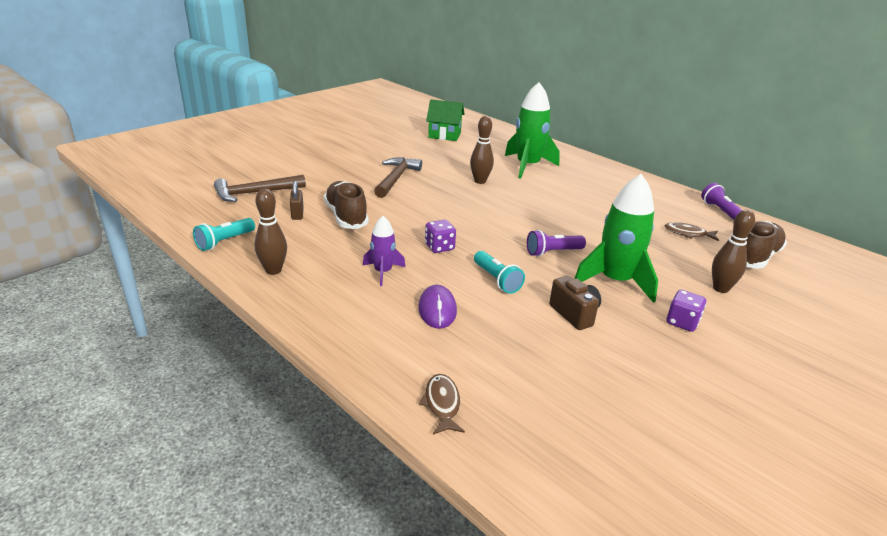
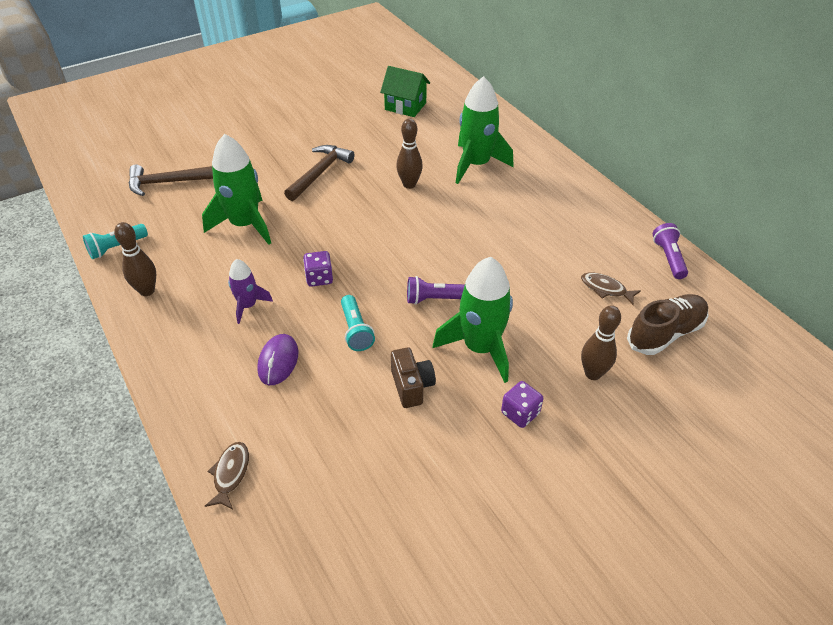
camera: 15 degrees right, 15 degrees up
brown padlock [290,181,304,220] -> none
brown shoe [324,181,369,229] -> green rocket [202,134,271,245]

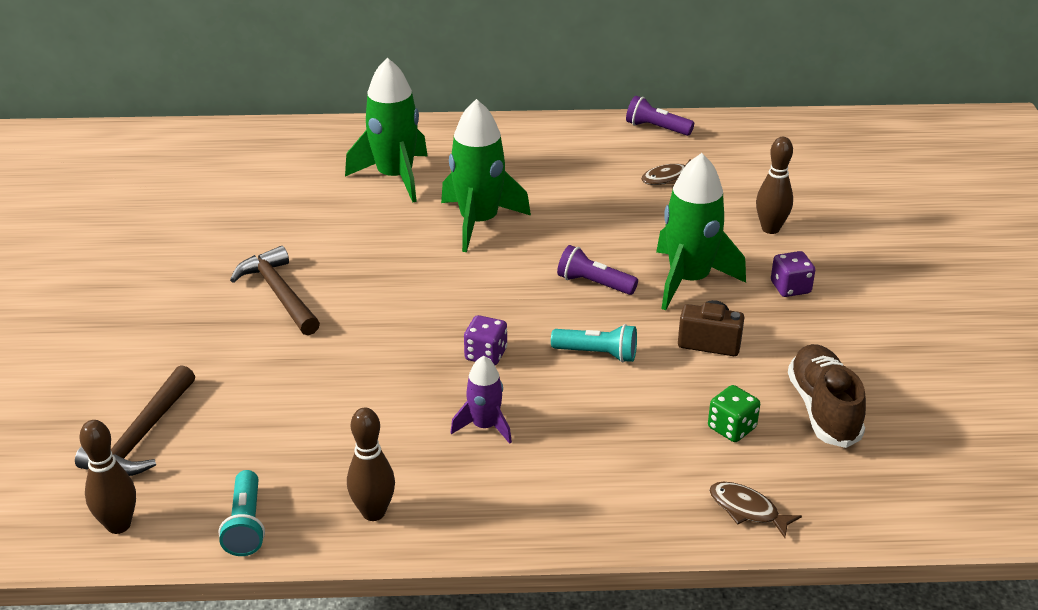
camera: 60 degrees left, 10 degrees down
green rocket [202,134,271,245] -> green rocket moved to [441,99,531,252]
purple mouse [257,334,298,385] -> none
green house [380,66,430,117] -> none
brown bowling pin [396,118,423,189] -> brown bowling pin moved to [79,420,136,534]
purple flashlight [407,276,465,305] -> purple flashlight turned 90 degrees clockwise [557,245,638,295]
brown shoe [627,294,708,355] -> brown shoe moved to [788,344,866,448]
none -> green dice [708,385,760,442]

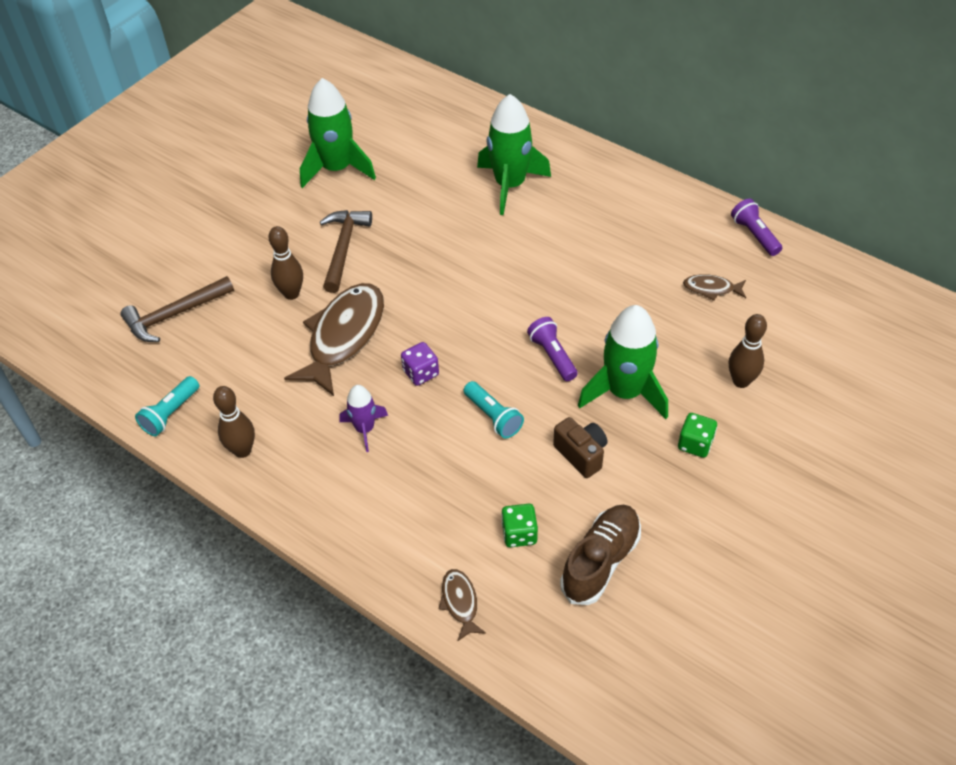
camera: 40 degrees right, 15 degrees up
brown bowling pin [79,420,136,534] -> brown bowling pin moved to [268,226,303,300]
green rocket [441,99,531,252] -> green rocket moved to [300,78,376,188]
purple dice [771,251,815,297] -> green dice [678,413,717,458]
none -> brown fish [284,283,384,396]

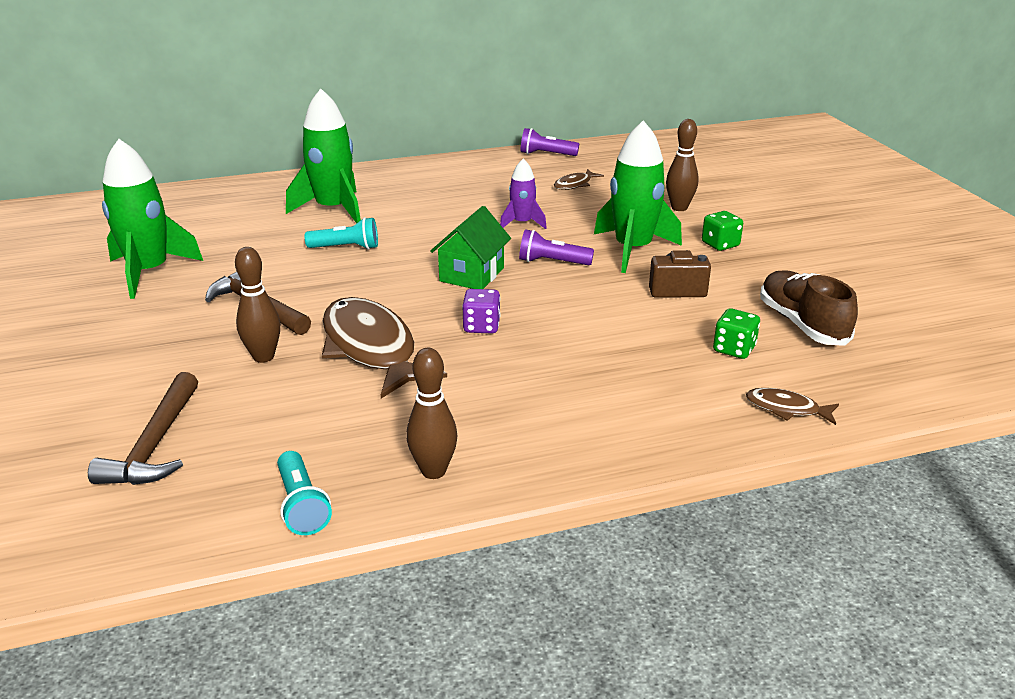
camera: 55 degrees left, 20 degrees down
purple rocket [339,385,388,452] -> purple rocket moved to [500,159,547,229]
turquoise flashlight [464,381,524,439] -> turquoise flashlight moved to [305,217,378,250]
none -> green house [430,206,511,289]

